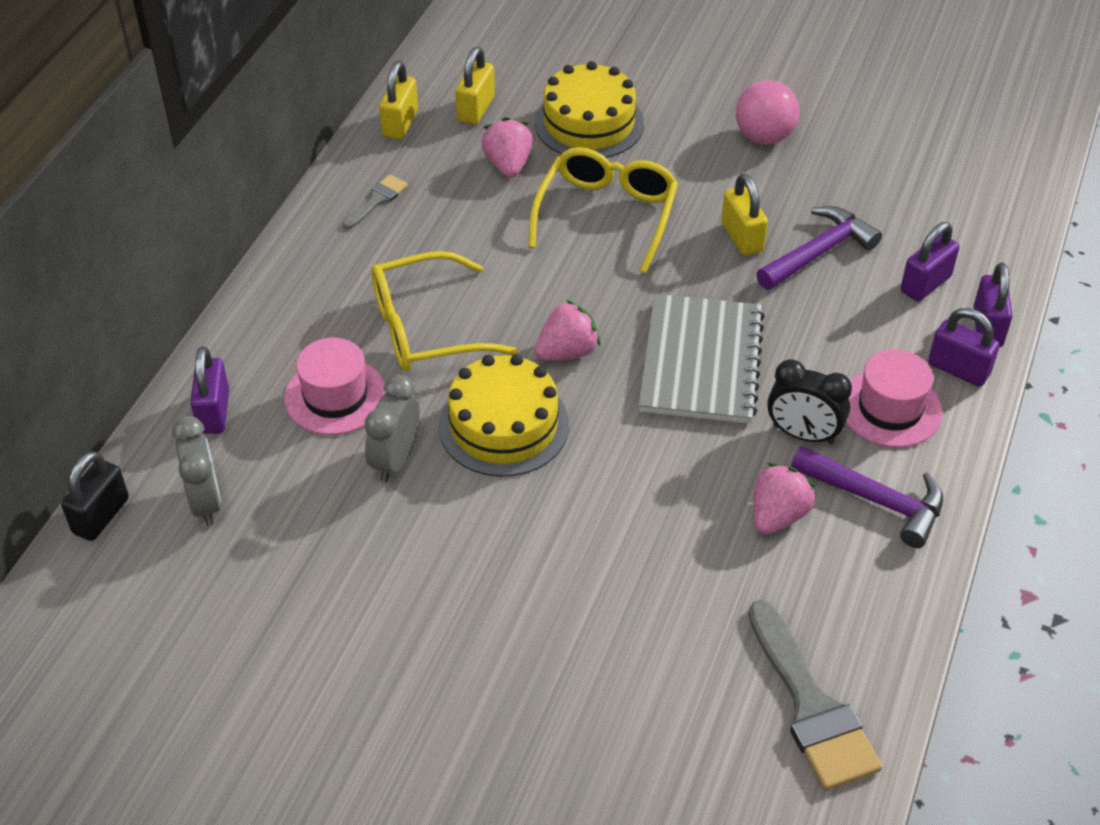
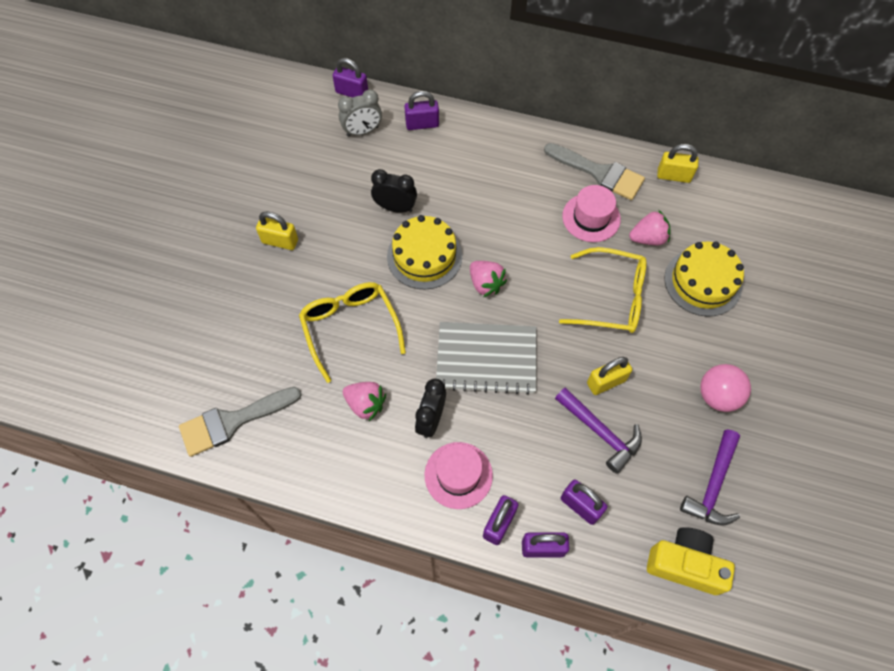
camera: 85 degrees right, 15 degrees up
black padlock [61,451,129,541] -> purple padlock [333,58,368,98]
pink hat [284,338,386,435] -> pink hat moved to [562,185,621,242]
grey brush [343,174,408,229] -> grey brush [544,143,645,200], size x1.99
grey clock [364,375,420,482] -> black clock [371,169,417,213]
yellow glasses [371,251,518,371] -> yellow glasses moved to [299,282,406,383]
yellow padlock [455,47,495,125] -> yellow padlock moved to [256,211,298,250]
purple hammer [791,446,943,548] -> purple hammer moved to [680,430,740,525]
none -> yellow camera [647,527,735,595]

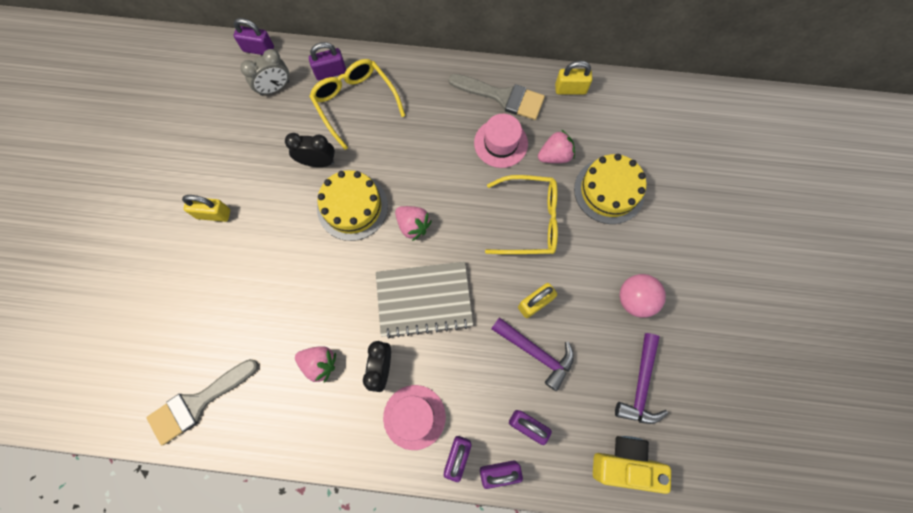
camera: 10 degrees left, 10 degrees up
yellow glasses [299,282,406,383] -> yellow glasses moved to [309,59,405,150]

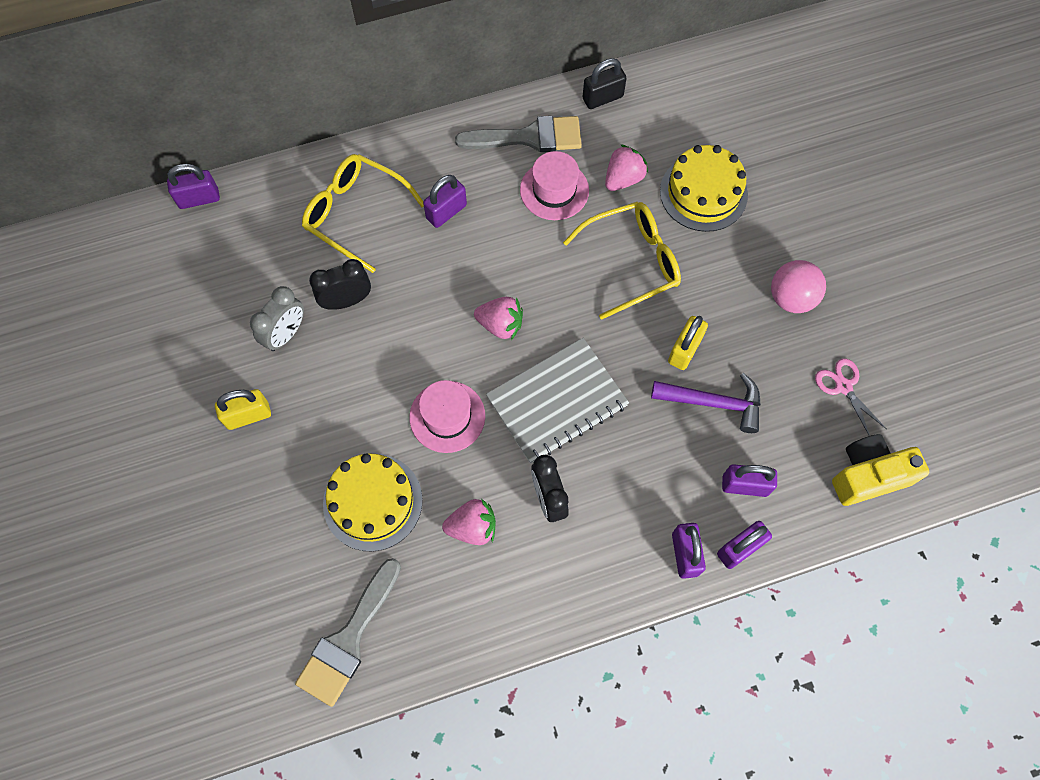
camera: 25 degrees left, 5 degrees down
grey clock [240,49,289,96] -> grey clock moved to [250,286,304,351]
purple padlock [309,42,346,80] -> purple padlock moved to [423,175,467,228]
yellow cake [317,170,388,241] -> yellow cake moved to [323,454,423,551]
pink hat [383,385,446,450] -> pink hat moved to [409,380,485,453]
yellow padlock [555,61,592,94] -> black padlock [583,58,626,109]
purple hammer [615,333,668,424] -> pink scissors [815,358,887,436]

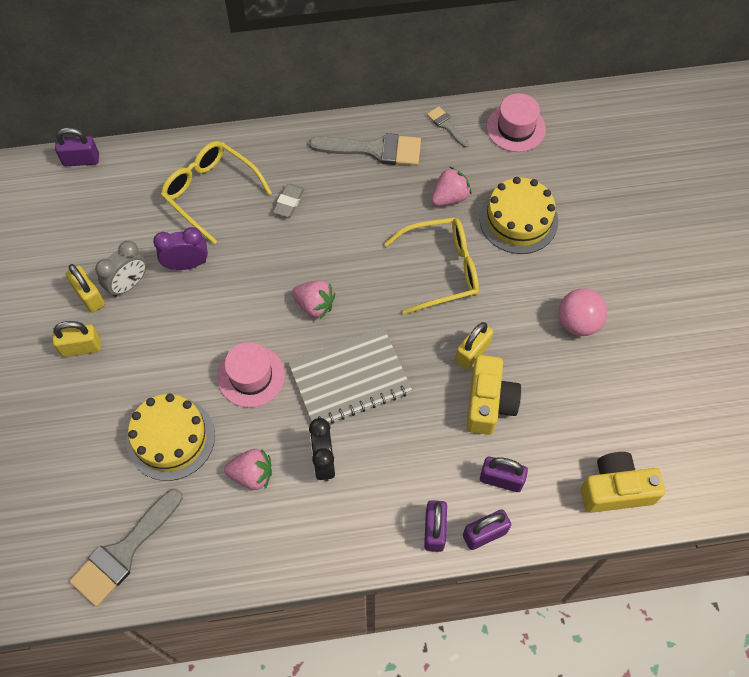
camera: 10 degrees right, 5 degrees down
black clock [309,259,371,310] -> purple clock [153,227,208,270]
purple padlock [423,175,467,228] -> grey eraser [273,184,304,217]
pink hat [520,151,589,220] -> pink hat moved to [487,93,546,152]
black padlock [583,58,626,109] -> grey brush [427,106,469,148]
purple hammer [651,373,761,433] -> yellow camera [466,355,521,435]
pink scissors [815,358,887,436] -> none
none -> yellow padlock [66,264,105,313]

